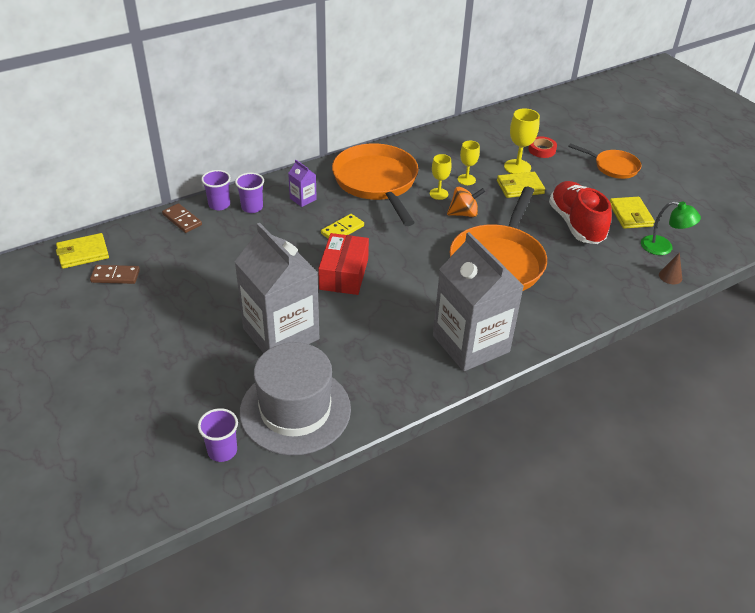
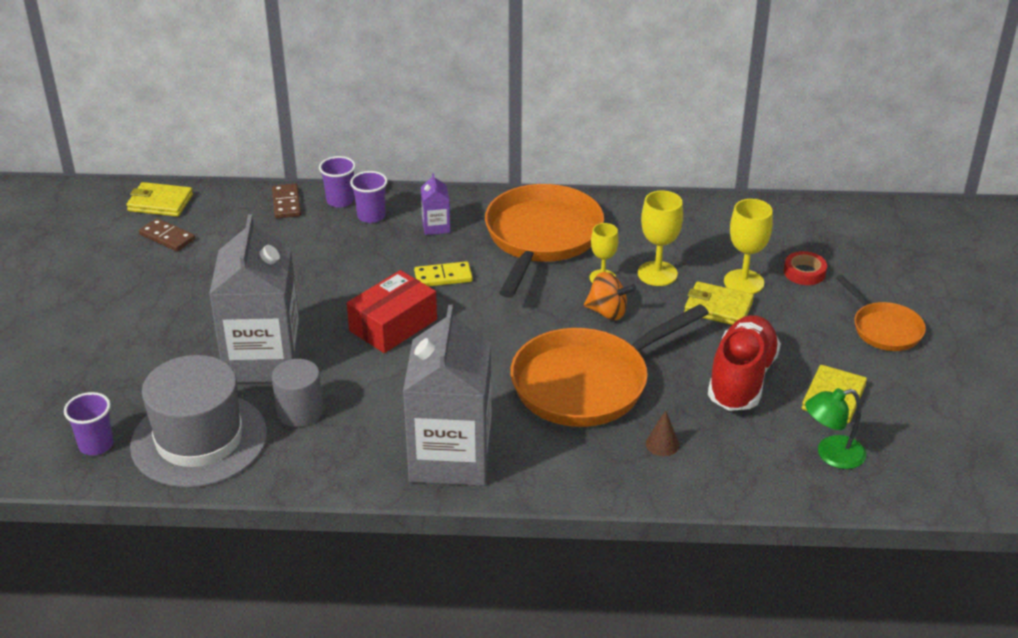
camera: 35 degrees right, 5 degrees down
yellow goblet [458,141,480,185] -> yellow goblet [638,191,683,286], size x1.50
green lamp [641,201,701,255] -> green lamp turned 105 degrees clockwise [805,388,867,469]
brown cone [659,252,682,284] -> brown cone moved to [646,410,679,456]
none -> grey cylinder [272,359,323,427]

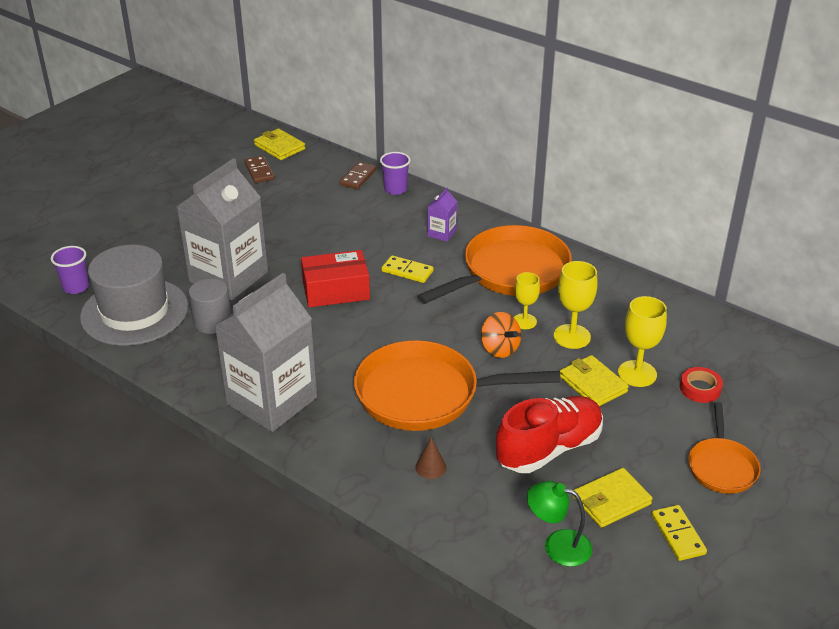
camera: 35 degrees right, 0 degrees up
purple cup [350,171,388,223] -> none
none -> yellow domino [652,505,707,561]

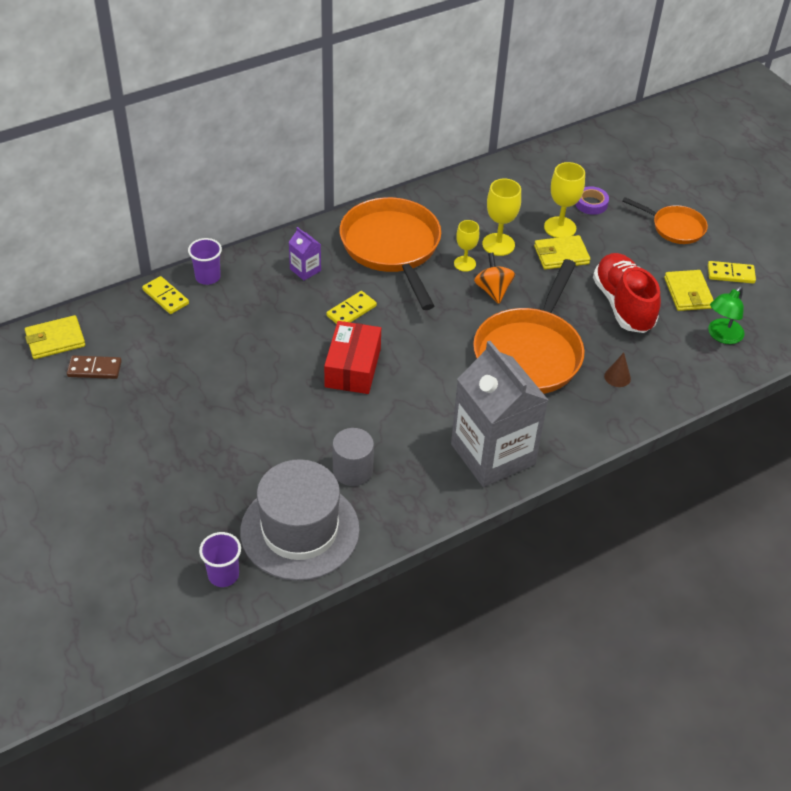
camera: 70 degrees left, 10 degrees up
grey carton [177,158,268,300] -> none
brown domino [339,162,377,190] -> yellow domino [142,276,189,314]
orange spinning top [481,312,521,358] -> orange spinning top turned 90 degrees counterclockwise [474,253,515,304]
red tape [680,367,723,403] -> purple tape [575,186,609,215]

